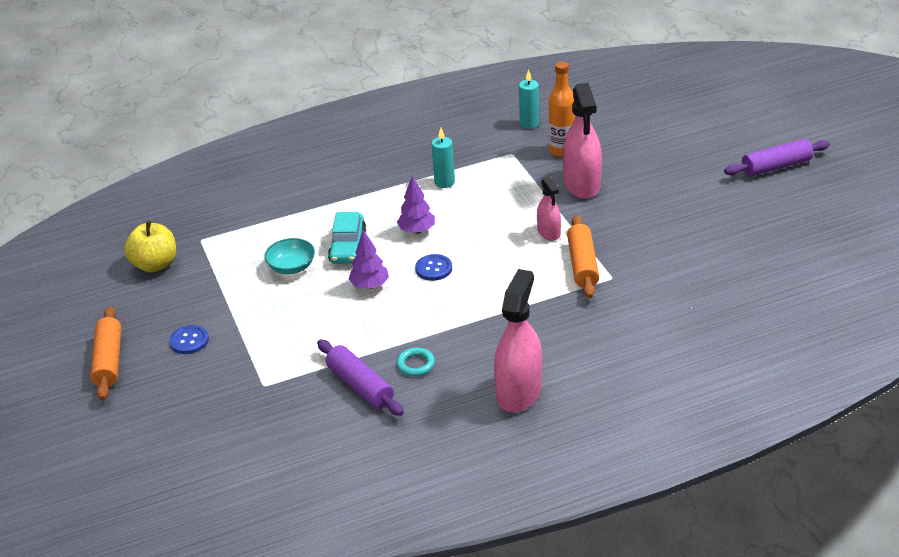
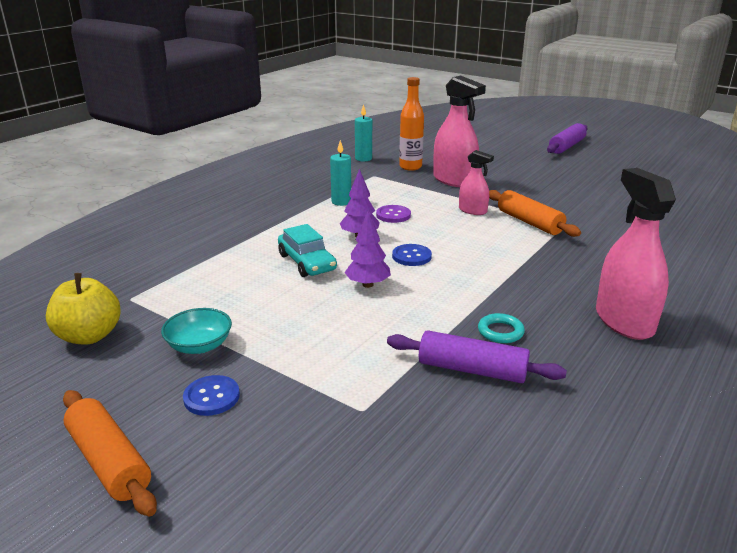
camera: 35 degrees left, 10 degrees down
turquoise bowl [264,238,315,274] -> turquoise bowl moved to [161,308,232,354]
none -> purple button [376,205,411,223]

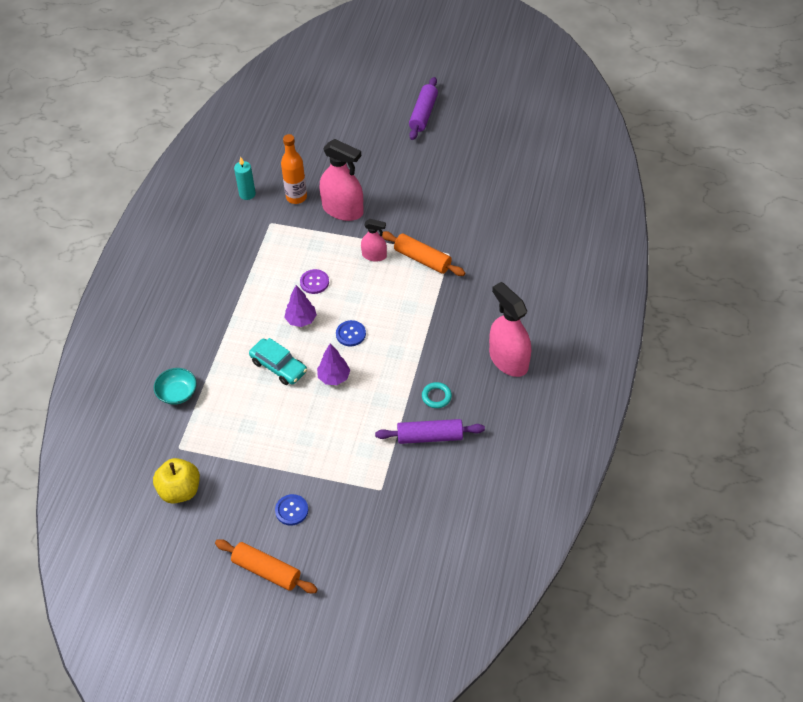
camera: 20 degrees left, 25 degrees up
turquoise bowl [161,308,232,354] -> turquoise bowl moved to [154,368,197,405]
turquoise candle [330,140,351,206] -> none

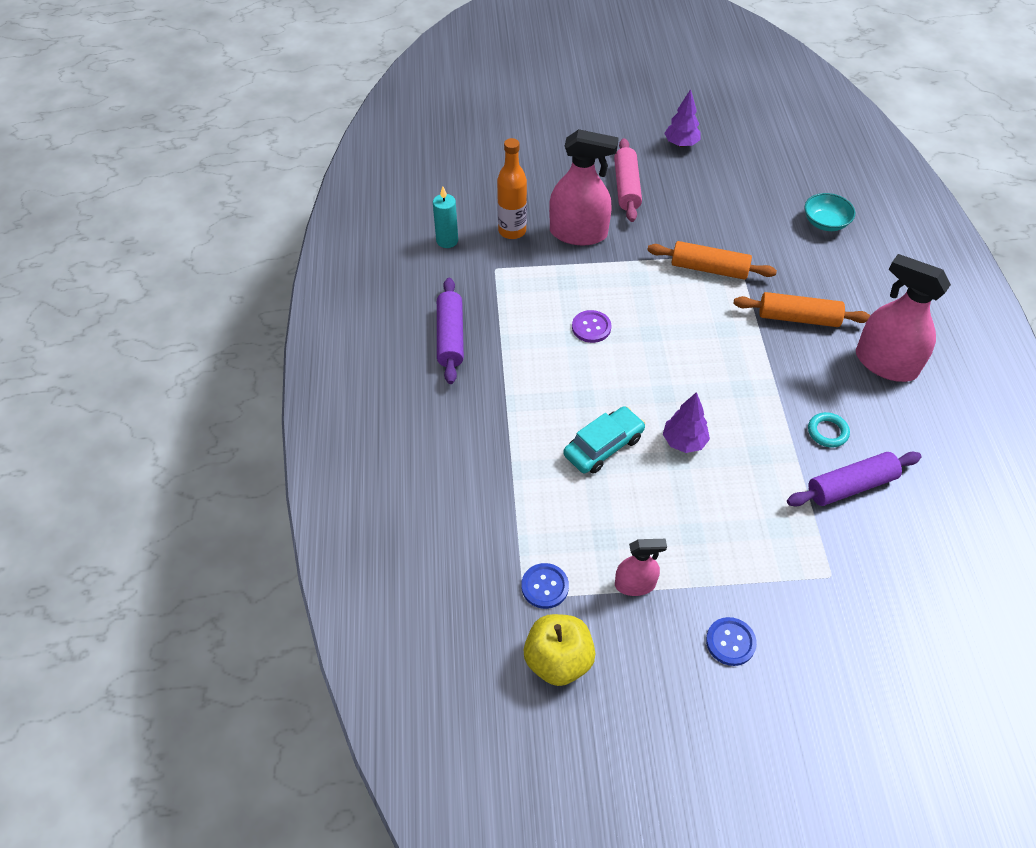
camera: 20 degrees left, 0 degrees up
turquoise bowl [154,368,197,405] -> turquoise bowl moved to [805,193,855,231]
orange rolling pin [215,539,318,593] -> orange rolling pin moved to [733,292,870,327]
turquoise car [249,338,307,385] -> turquoise car turned 60 degrees counterclockwise [563,406,645,474]
purple tree [284,285,317,327] -> purple tree moved to [664,89,701,147]
blue button [336,320,366,347] -> blue button moved to [521,563,569,609]
pink spray bottle [361,219,387,262] -> pink spray bottle moved to [615,539,667,596]
purple rolling pin [409,77,438,140] -> purple rolling pin moved to [437,278,464,384]
none -> pink rolling pin [614,138,642,222]

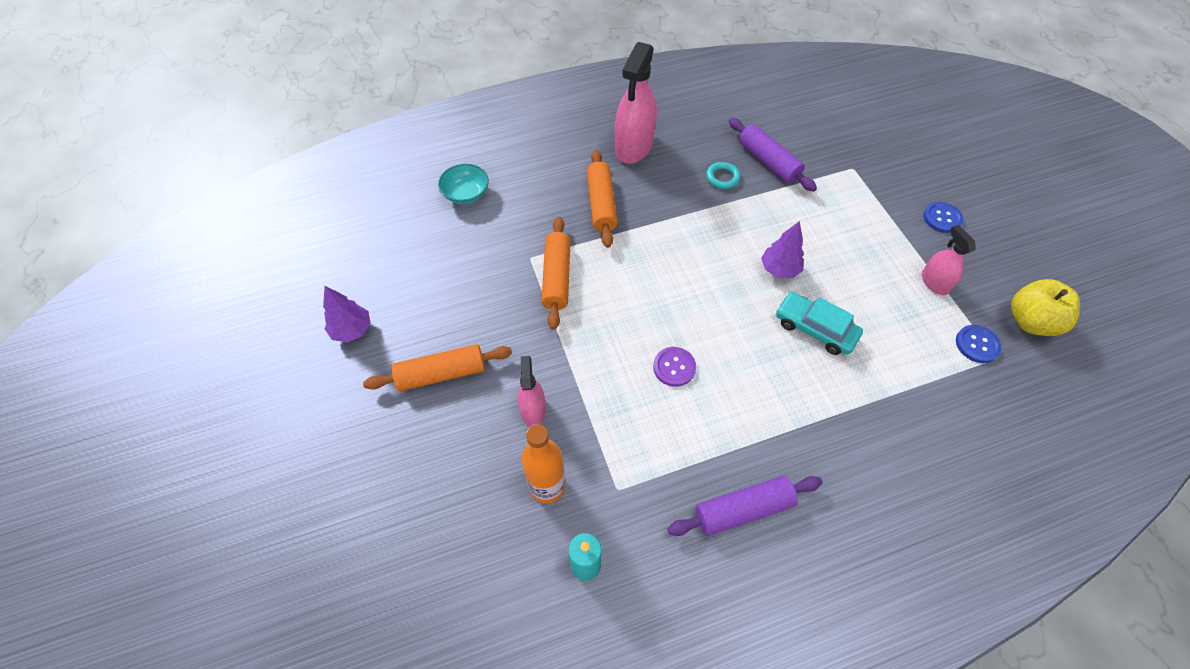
camera: 105 degrees left, 5 degrees up
pink spray bottle [549,129,619,245] -> pink spray bottle [518,356,546,426], size x0.55
pink rolling pin [614,138,642,222] -> orange rolling pin [363,344,512,391]

